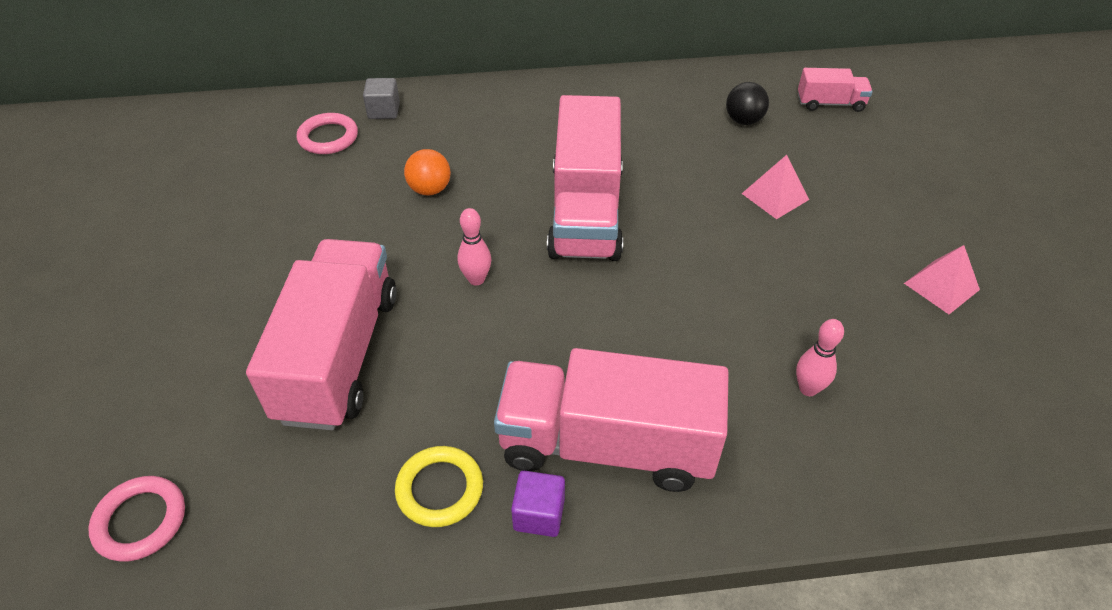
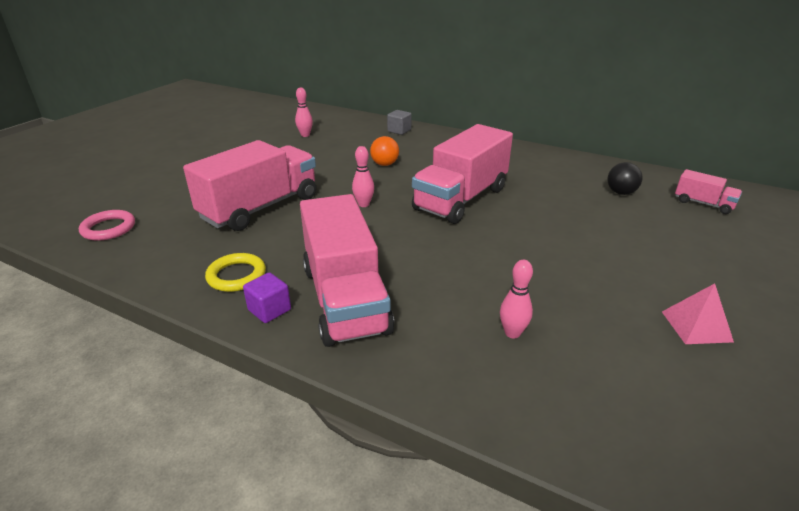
camera: 35 degrees right, 15 degrees down
pink ring [297,113,358,154] -> none
pink truck [494,348,729,492] -> pink truck turned 150 degrees counterclockwise [300,194,394,347]
pink pyramid [742,155,809,219] -> none
none -> pink bowling pin [295,87,313,137]

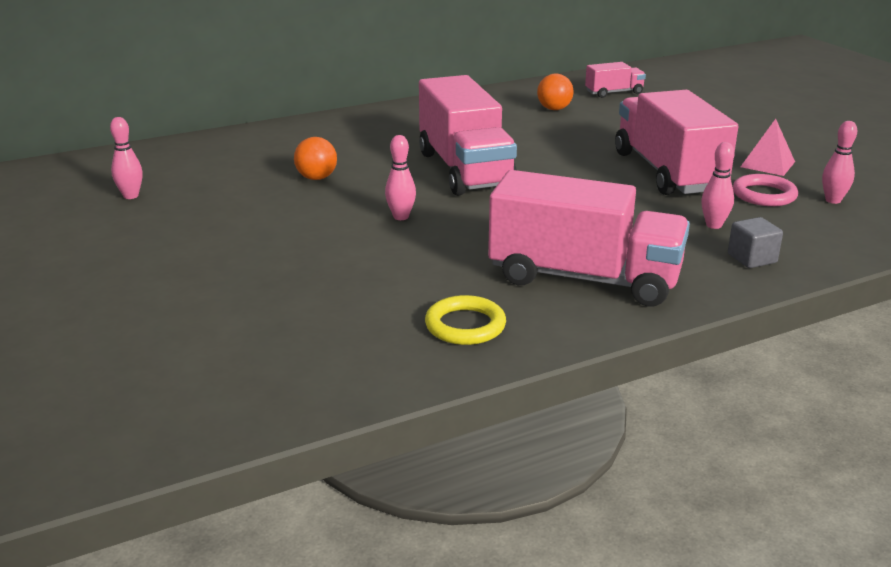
camera: 55 degrees left, 5 degrees down
pink ring [79,210,135,241] -> pink ring moved to [733,174,798,206]
pink truck [183,140,316,231] -> pink truck moved to [615,90,738,195]
purple cube [243,272,291,323] -> none
grey cube [387,110,412,135] -> grey cube moved to [728,217,783,268]
black ball [607,162,643,195] -> orange ball [537,74,574,110]
none -> pink bowling pin [822,121,857,204]

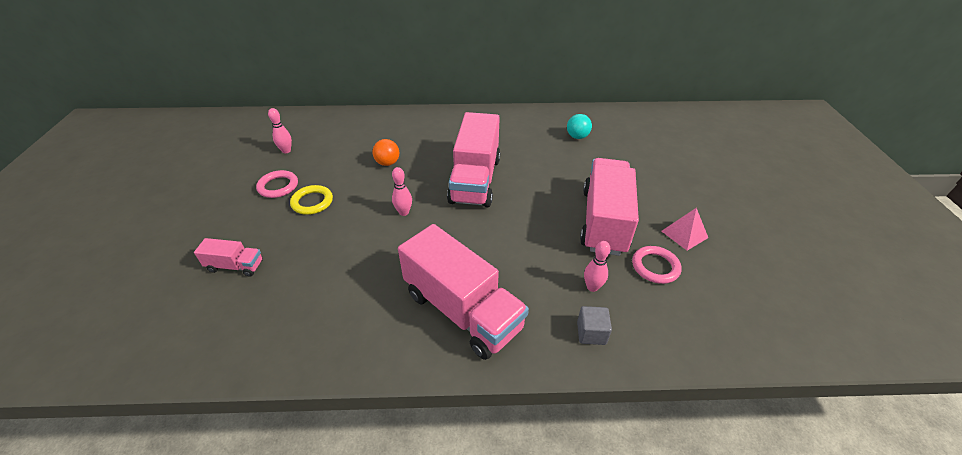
camera: 25 degrees right, 15 degrees up
yellow ring [425,295,506,345] -> yellow ring moved to [290,185,333,215]
orange ball [537,74,574,110] -> turquoise ball [567,114,592,139]
pink truck [585,62,646,98] -> pink truck moved to [194,238,263,277]
pink bowling pin [822,121,857,204] -> none
none -> pink ring [256,170,298,198]

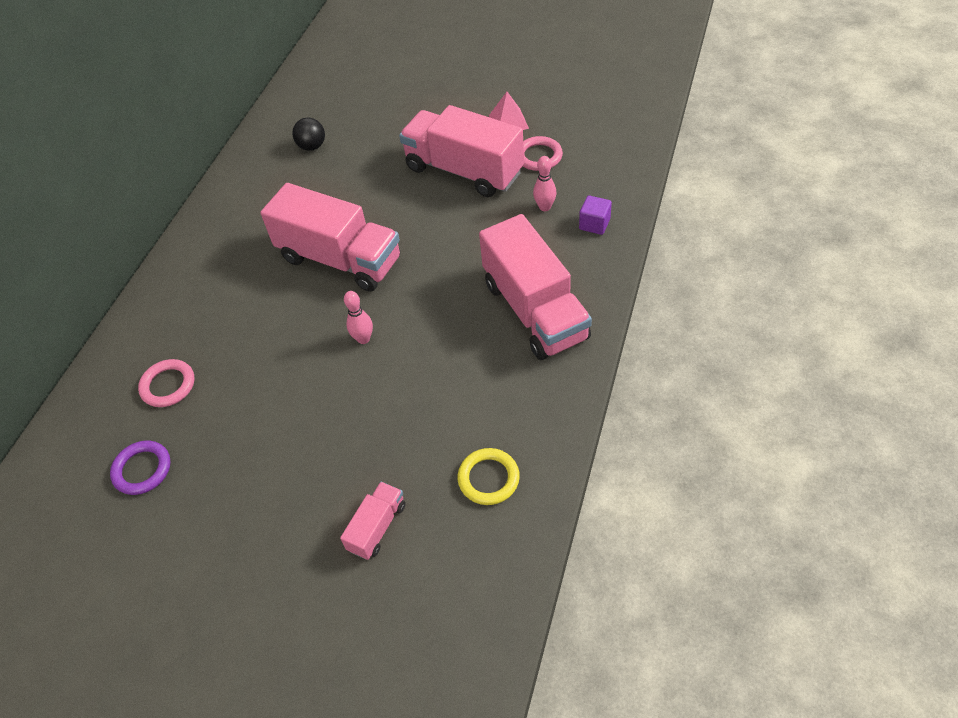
camera: 65 degrees left, 10 degrees up
pink ring [256,170,298,198] -> pink ring moved to [138,359,194,407]
pink bowling pin [268,108,292,153] -> purple ring [110,441,171,495]
yellow ring [290,185,333,215] -> yellow ring moved to [457,448,520,505]
orange ball [372,139,399,166] -> none
pink truck [398,224,529,360] -> pink truck turned 90 degrees clockwise [479,214,592,360]
turquoise ball [567,114,592,139] -> black ball [292,118,325,151]
grey cube [577,306,612,345] -> purple cube [579,196,612,235]

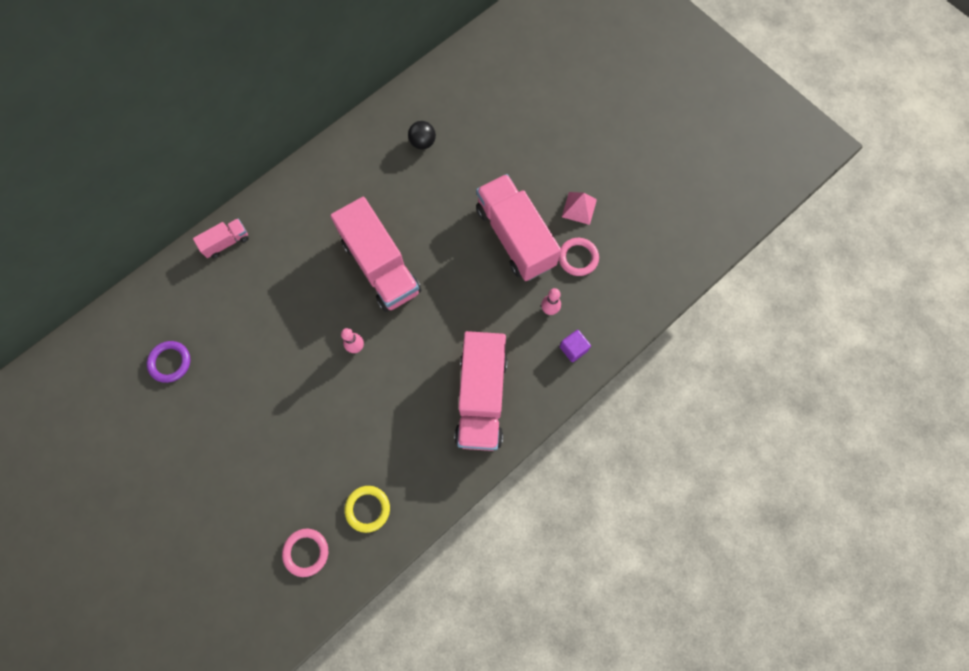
camera: 25 degrees right, 20 degrees up
pink ring [138,359,194,407] -> pink ring moved to [282,529,328,577]
pink truck [340,482,406,560] -> pink truck moved to [193,219,249,258]

